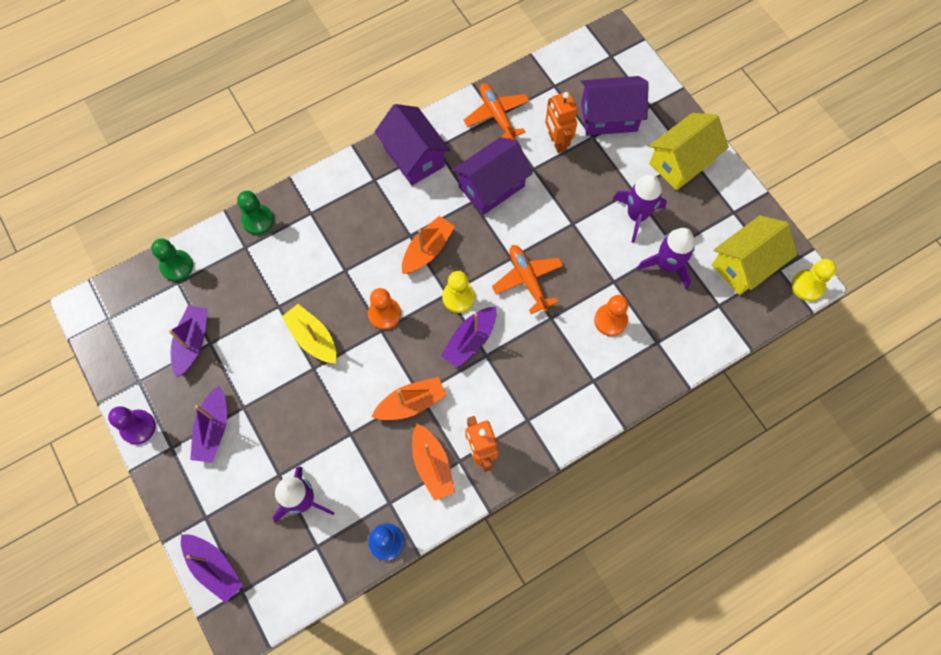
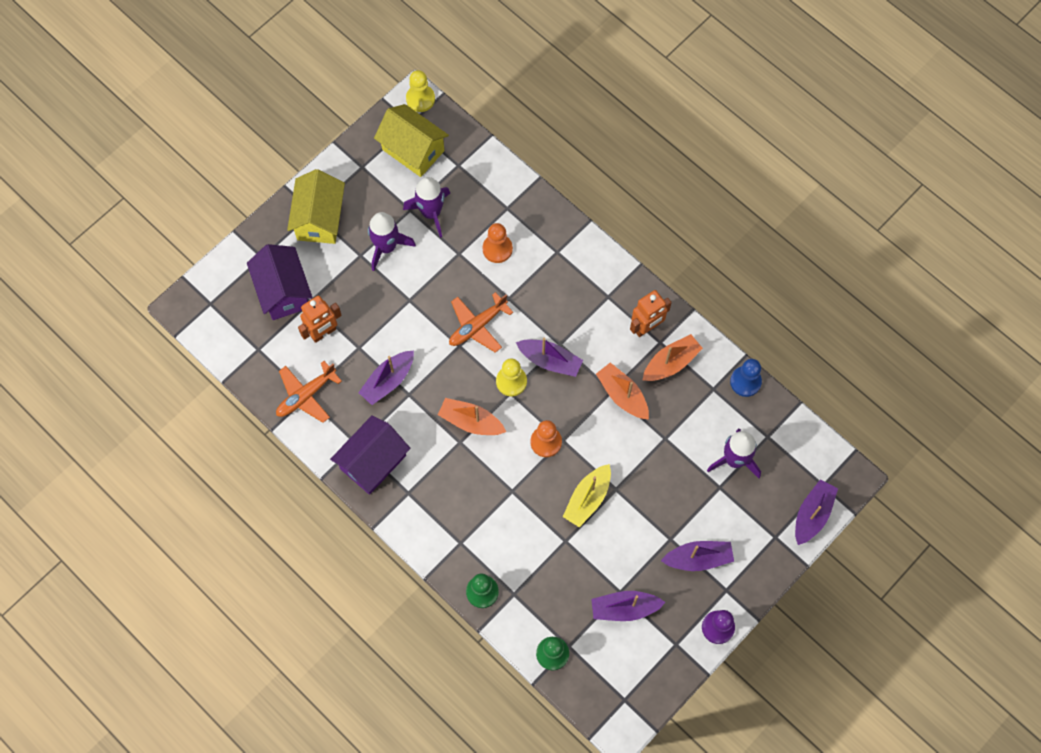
camera: 105 degrees left, 0 degrees up
purple house [452,137,533,215] -> purple boat [358,351,414,405]
yellow house [649,113,729,190] -> yellow house turned 60 degrees clockwise [287,169,345,244]

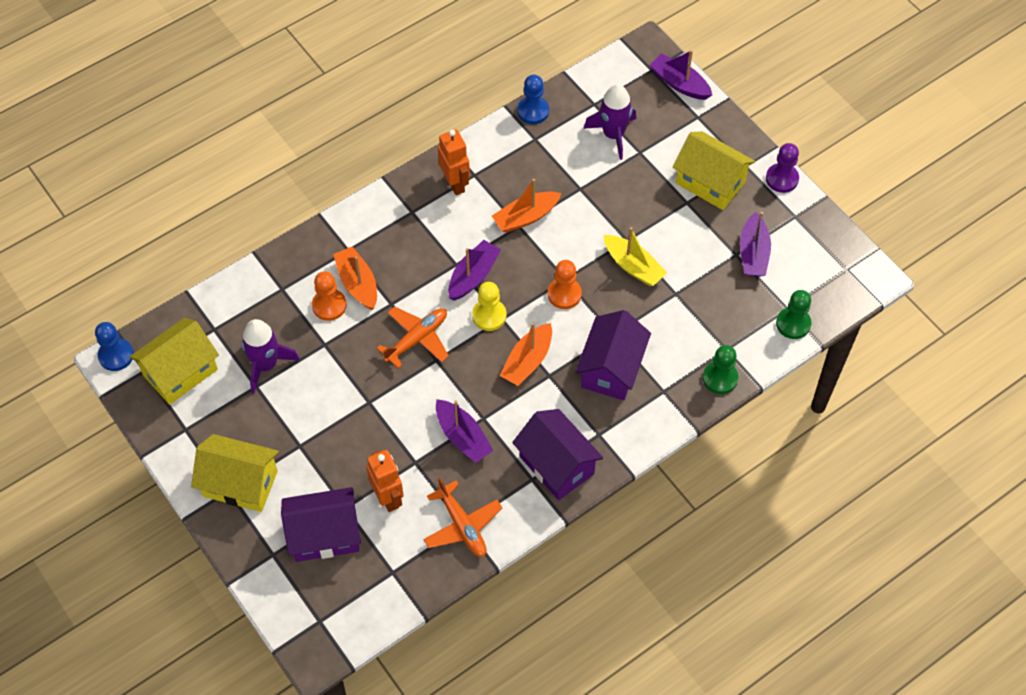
camera: 80 degrees left, 10 degrees down
purple rocket [368,212,416,271] -> none
yellow pawn [406,70,435,112] -> blue pawn [95,322,134,371]
orange plane [449,292,513,353] -> orange plane turned 105 degrees counterclockwise [377,306,449,369]
orange boat [643,334,703,381] -> orange boat moved to [333,246,377,310]
purple boat [661,541,734,571] -> yellow house [673,131,755,210]
none -> purple house [575,310,651,400]

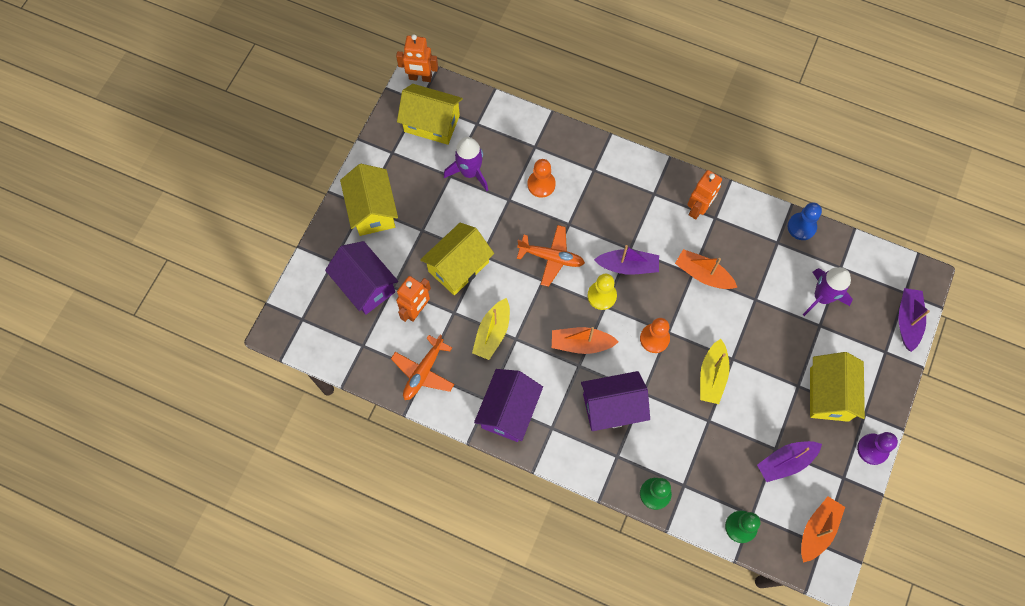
camera: 60 degrees right, 10 degrees up
blue pawn [95,322,134,371] -> orange robot [396,34,438,82]
orange boat [333,246,377,310] -> orange boat moved to [801,496,845,563]
purple boat [436,399,493,463] -> yellow boat [472,298,510,360]
none -> yellow house [420,223,494,295]

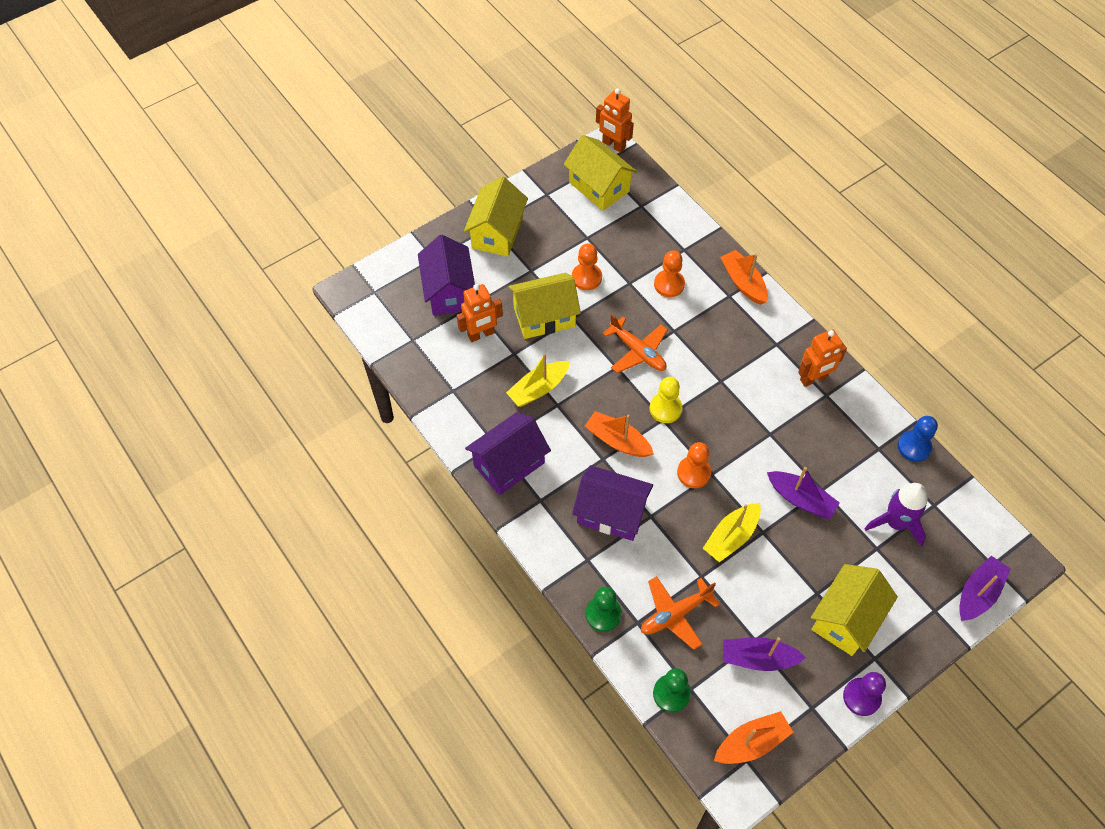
camera: 30 degrees right, 10 degrees down
orange plane [391,334,454,400] -> orange plane moved to [641,576,720,650]
purple rocket [444,137,488,191] -> none
purple boat [594,245,659,275] -> purple boat moved to [767,467,840,519]
orange boat [675,249,738,289] -> orange boat moved to [720,250,768,305]
none -> orange pawn [572,244,602,290]

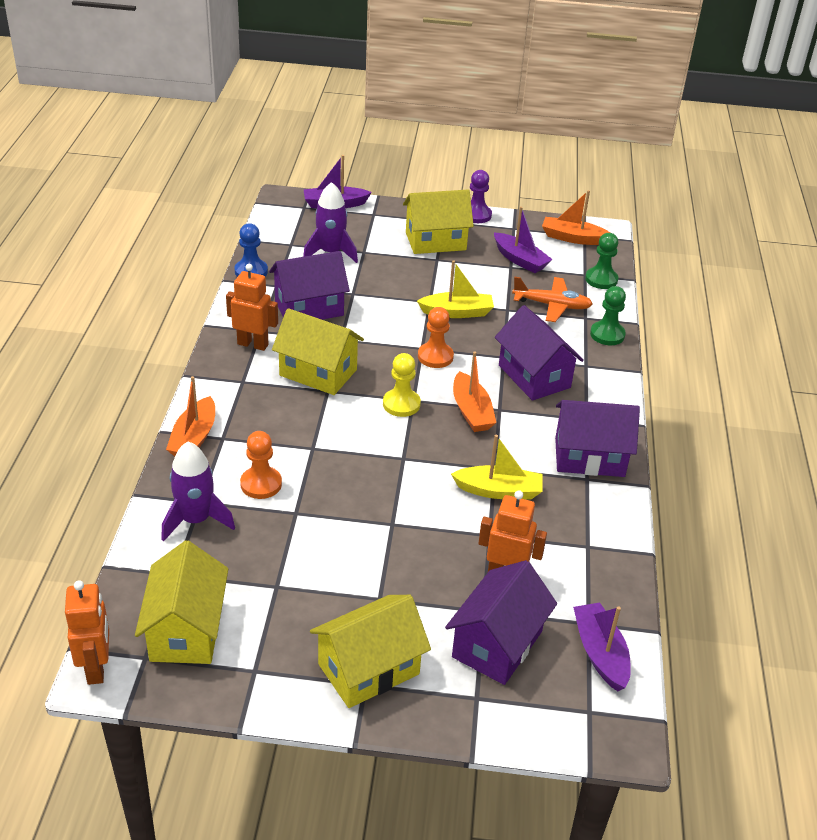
camera: 140 degrees left, 20 degrees down
yellow house [508,273,581,339] -> yellow house moved to [272,308,364,395]
orange pawn [572,244,602,290] -> none
orange plane [603,314,668,373] -> none
purple boat [767,467,840,519] -> purple boat moved to [573,602,631,691]
none -> purple rocket [161,442,235,542]
none -> purple house [269,251,350,320]

